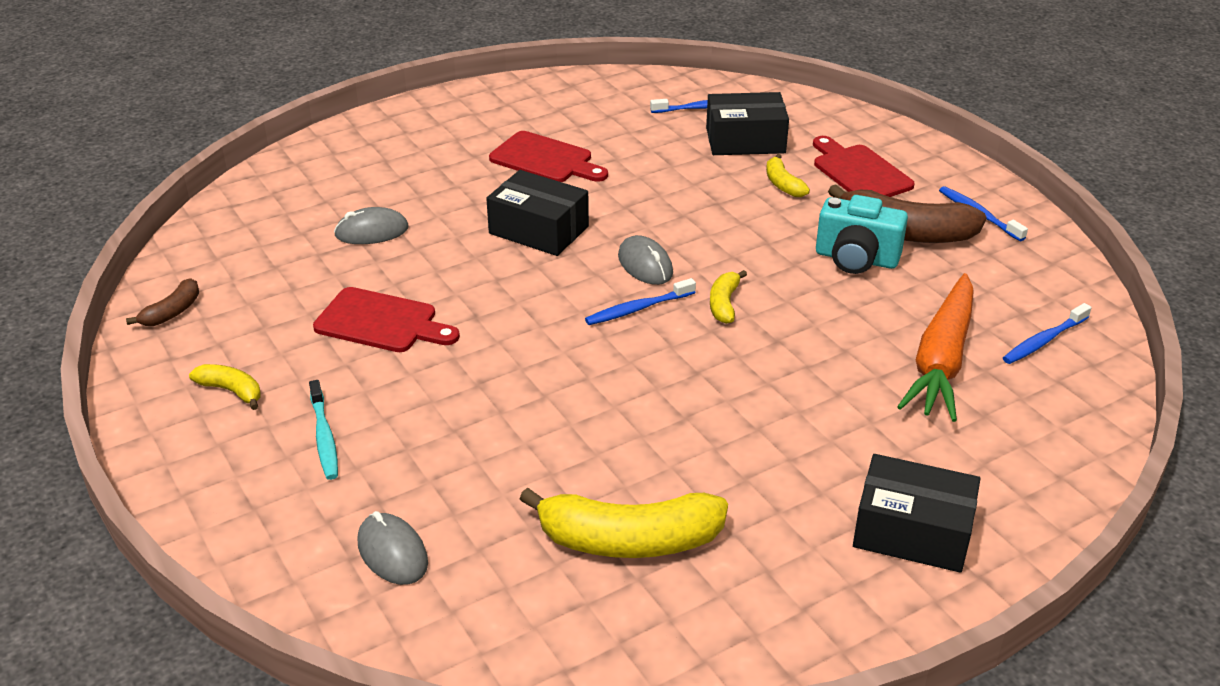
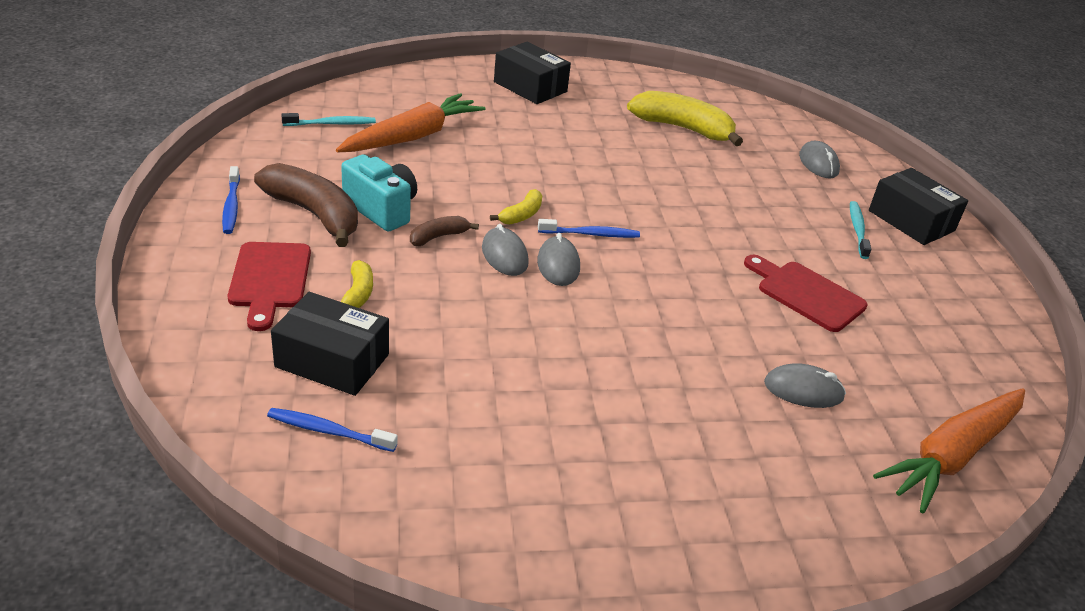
camera: 160 degrees left, 0 degrees up
brown banana [126,278,199,326] -> brown banana moved to [410,216,479,246]
yellow banana [189,364,261,410] -> none
black box [486,170,589,256] -> black box moved to [869,168,968,245]
red cutting board [489,131,608,182] -> none
blue toothbrush [1003,303,1091,364] -> turquoise toothbrush [281,113,376,126]
none -> grey mouse [482,224,529,276]
none -> orange carrot [873,388,1025,513]

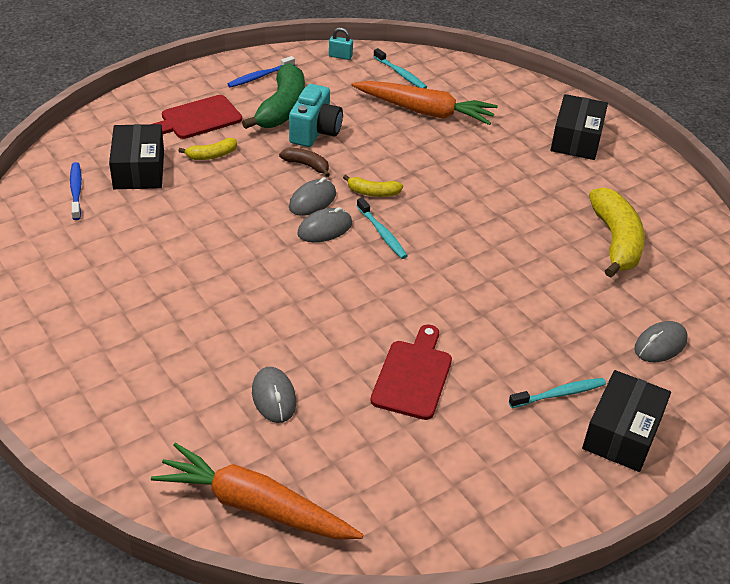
camera: 65 degrees right, 5 degrees up
brown banana [254,163,358,247] -> green banana [242,63,305,129]
blue toothbrush [538,219,640,238] -> turquoise toothbrush [357,197,408,259]
none -> turquoise padlock [329,28,353,60]

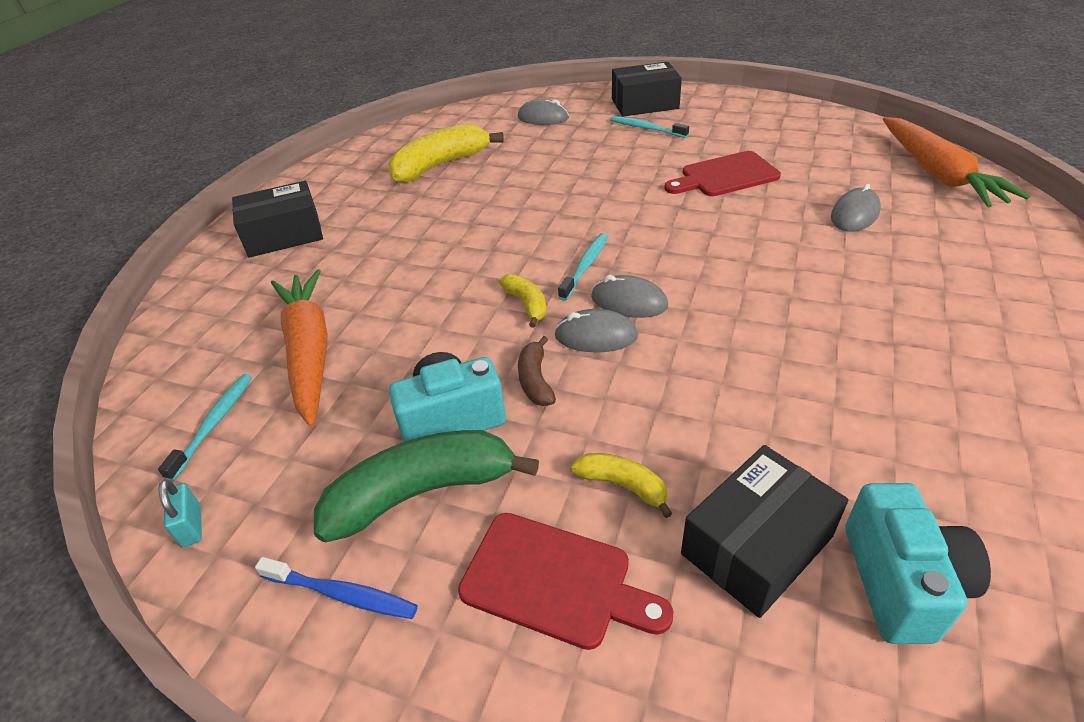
camera: 120 degrees left, 0 degrees up
blue toothbrush [70,162,82,220] -> turquoise camera [845,483,991,644]

